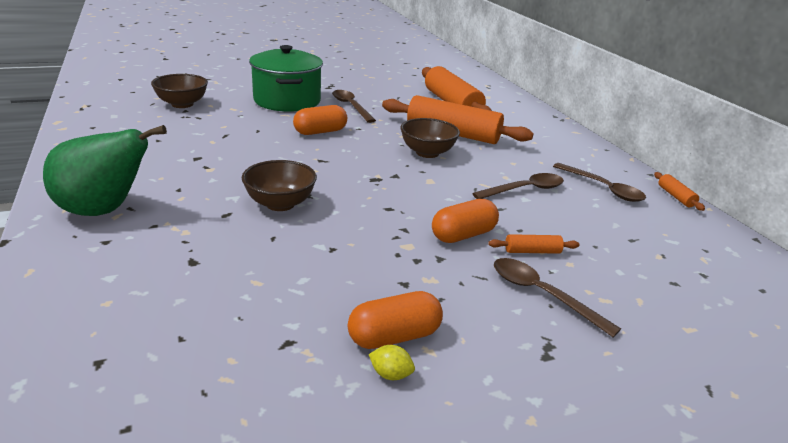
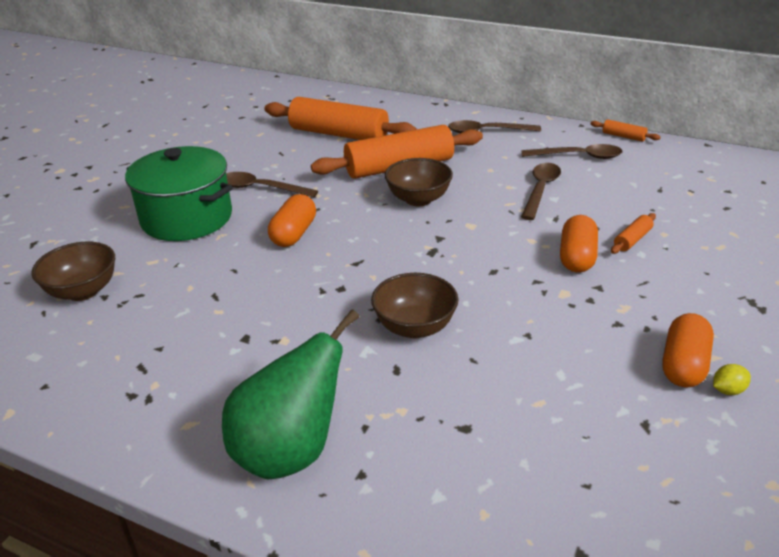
camera: 40 degrees left, 5 degrees up
brown spoon [494,258,621,337] -> brown spoon moved to [448,120,541,133]

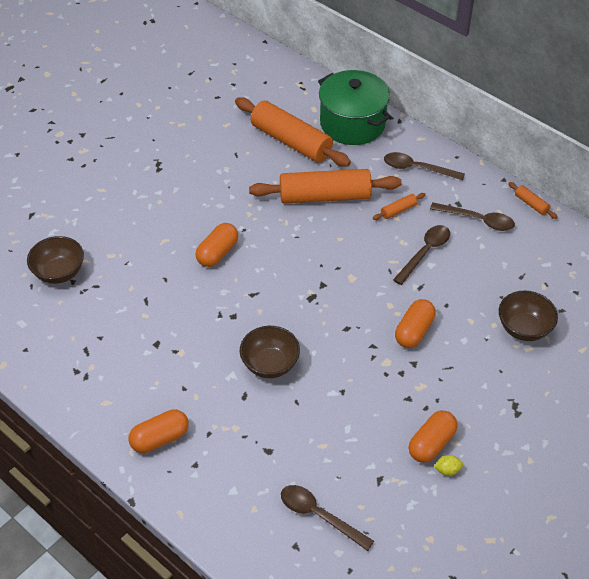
camera: 15 degrees right, 15 degrees up
green pot [125,146,233,241] -> green pot moved to [318,70,391,145]
green pear [222,309,359,479] -> orange capsule [128,409,189,453]
brown spoon [226,172,318,198] -> brown spoon moved to [281,485,374,551]
brown bowl [385,158,453,206] -> brown bowl moved to [499,291,558,341]
orange rolling pin [611,213,656,254] -> orange rolling pin moved to [373,193,426,220]

